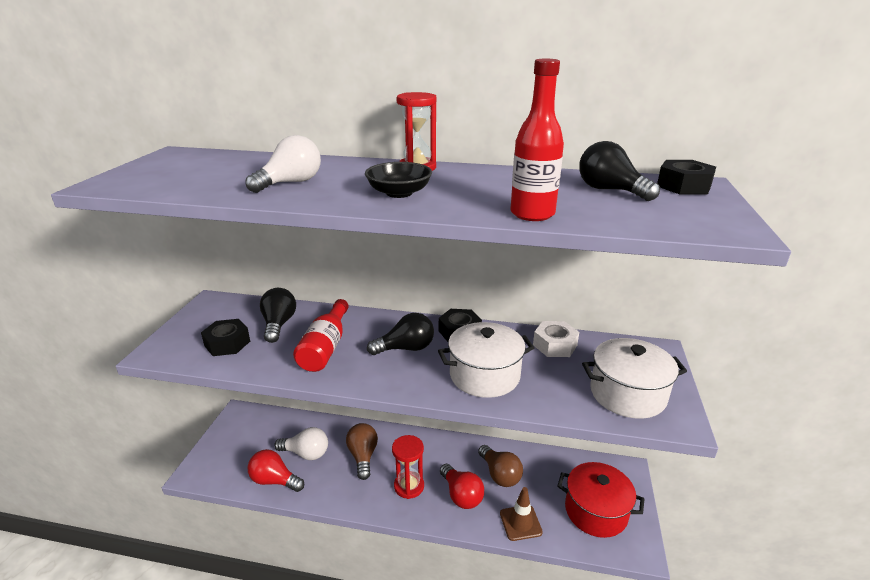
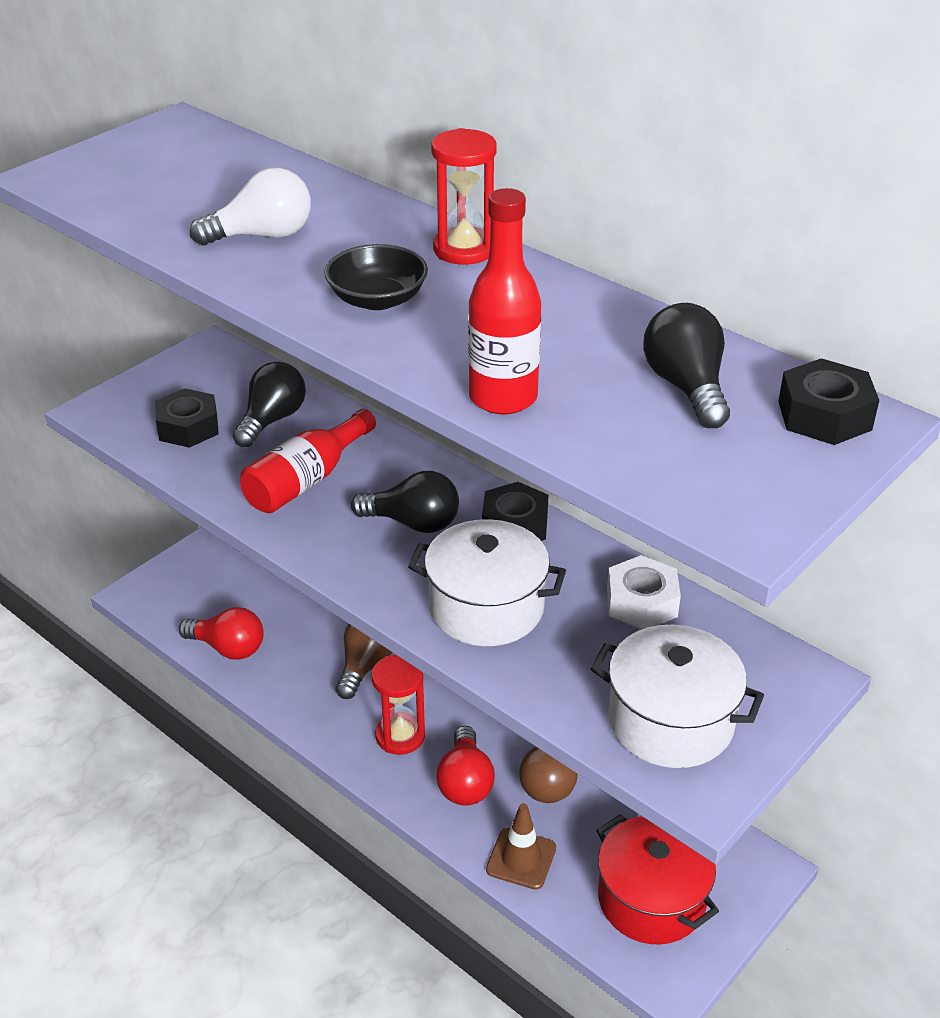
camera: 30 degrees right, 10 degrees up
red light bulb [248,449,304,492] -> red light bulb turned 150 degrees clockwise [179,607,264,660]
white light bulb [274,427,328,460] -> none

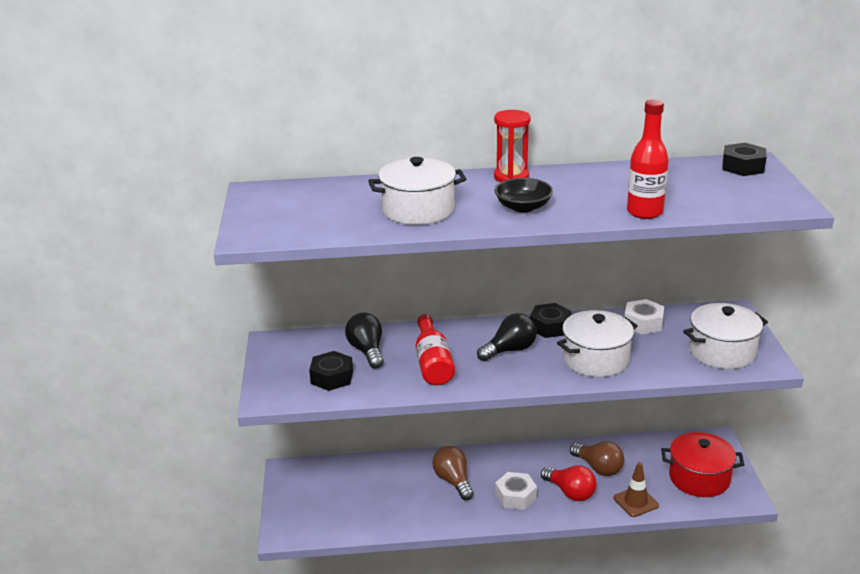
camera: 45 degrees left, 10 degrees down
red light bulb [179,607,264,660] -> none
white light bulb [190,168,311,246] -> white pot [368,157,466,225]
red hourglass [371,655,425,755] -> white nut [495,472,537,510]
black light bulb [643,303,730,428] -> none

